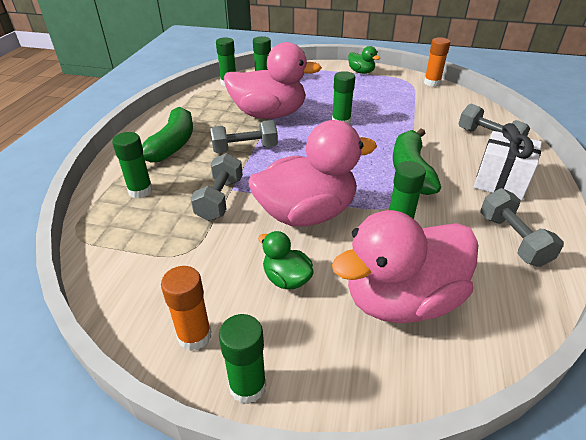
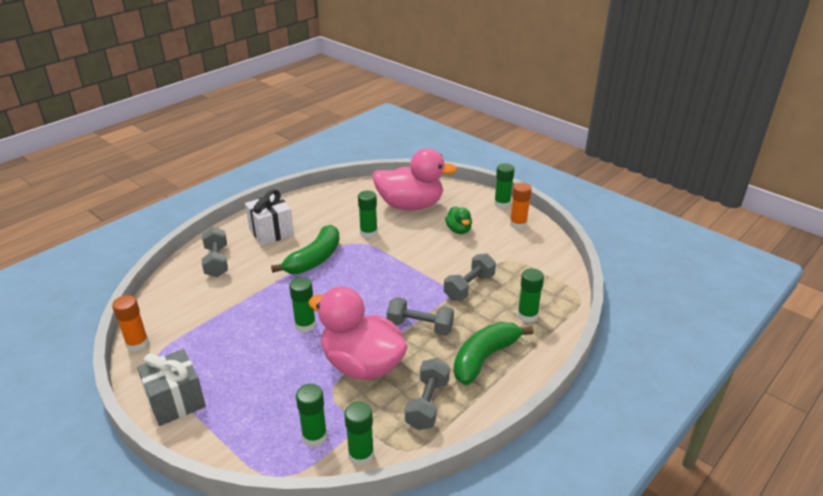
camera: 150 degrees left, 5 degrees down
pink duck [249,120,377,226] -> none
green duck [348,46,380,74] -> grey gift [137,349,206,426]
grey dumbbell [480,188,564,267] -> grey dumbbell moved to [405,358,450,430]

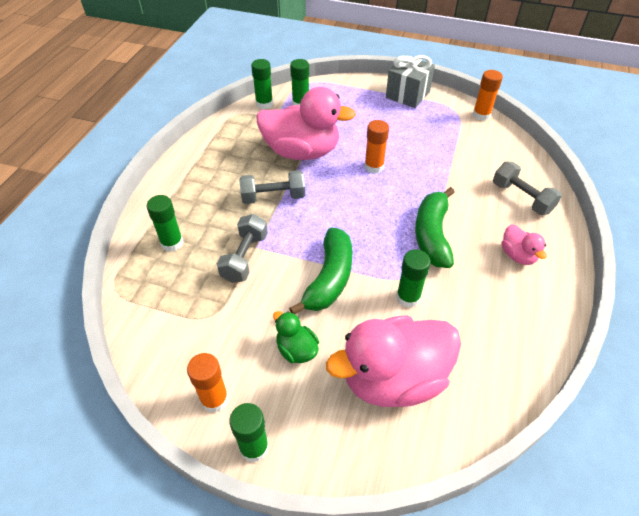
camera: 155 degrees right, 15 degrees up
white gift [245,189,294,245] -> pink duck [502,225,547,265]
green glue stick [289,277,316,332] -> orange glue stick [364,120,389,173]
grey dumbbell [405,358,450,430] -> none
green banana [454,322,533,385] -> green banana moved to [289,227,352,314]

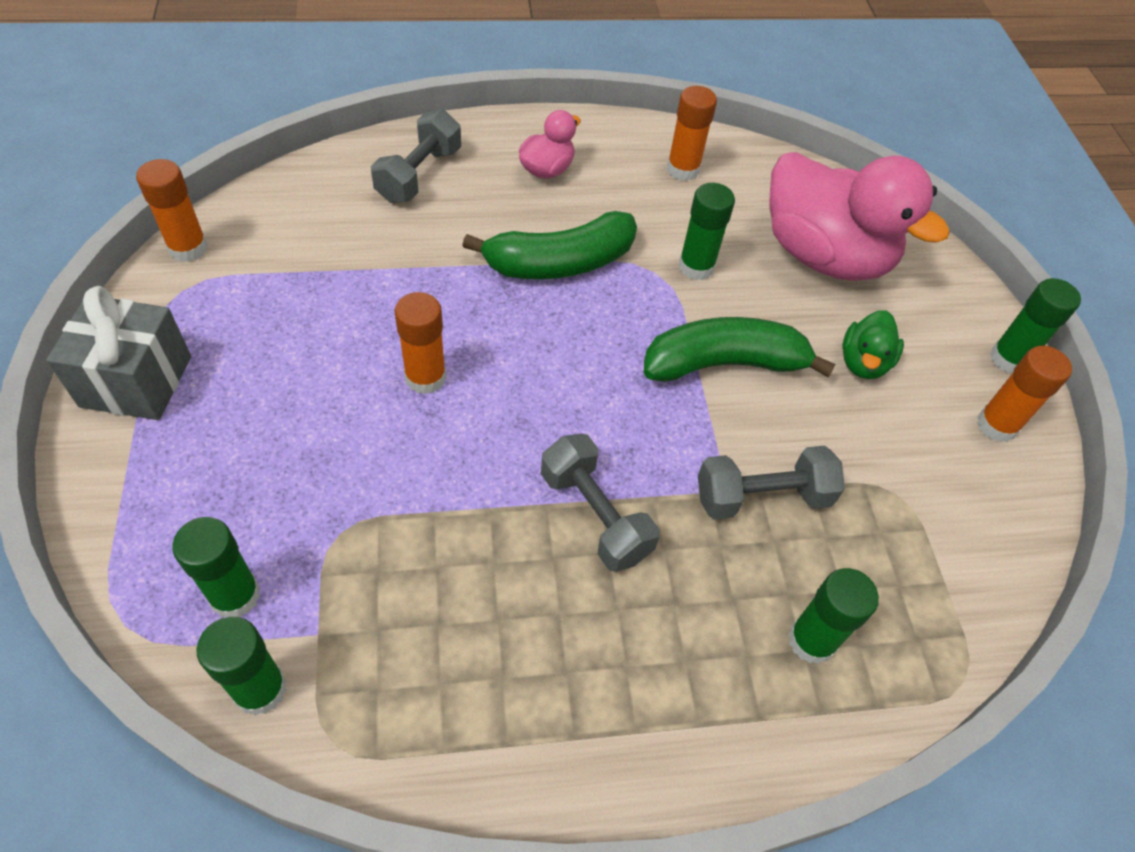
camera: 120 degrees left, 5 degrees up
pink duck [256,87,356,160] -> none
none -> orange glue stick [667,86,717,181]

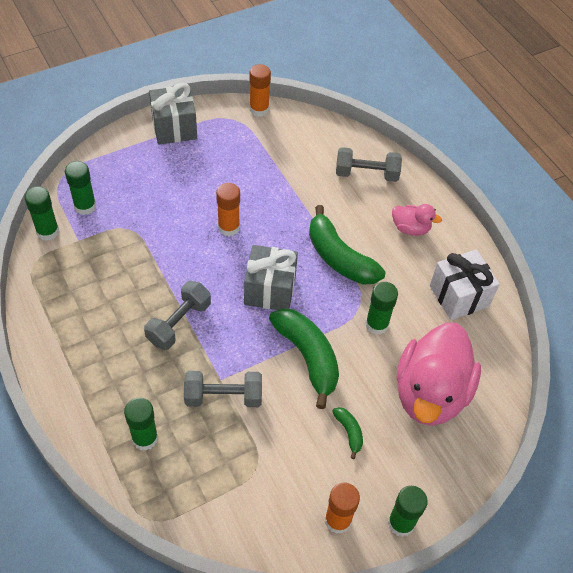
camera: 70 degrees right, 0 degrees up
orange glue stick [667,86,717,181] -> white gift [430,250,500,320]
grey dumbbell [698,446,845,520] -> grey dumbbell turned 60 degrees counterclockwise [184,371,262,407]
green duck [842,311,904,379] -> green banana [332,407,363,459]
none -> grey gift [244,245,298,310]

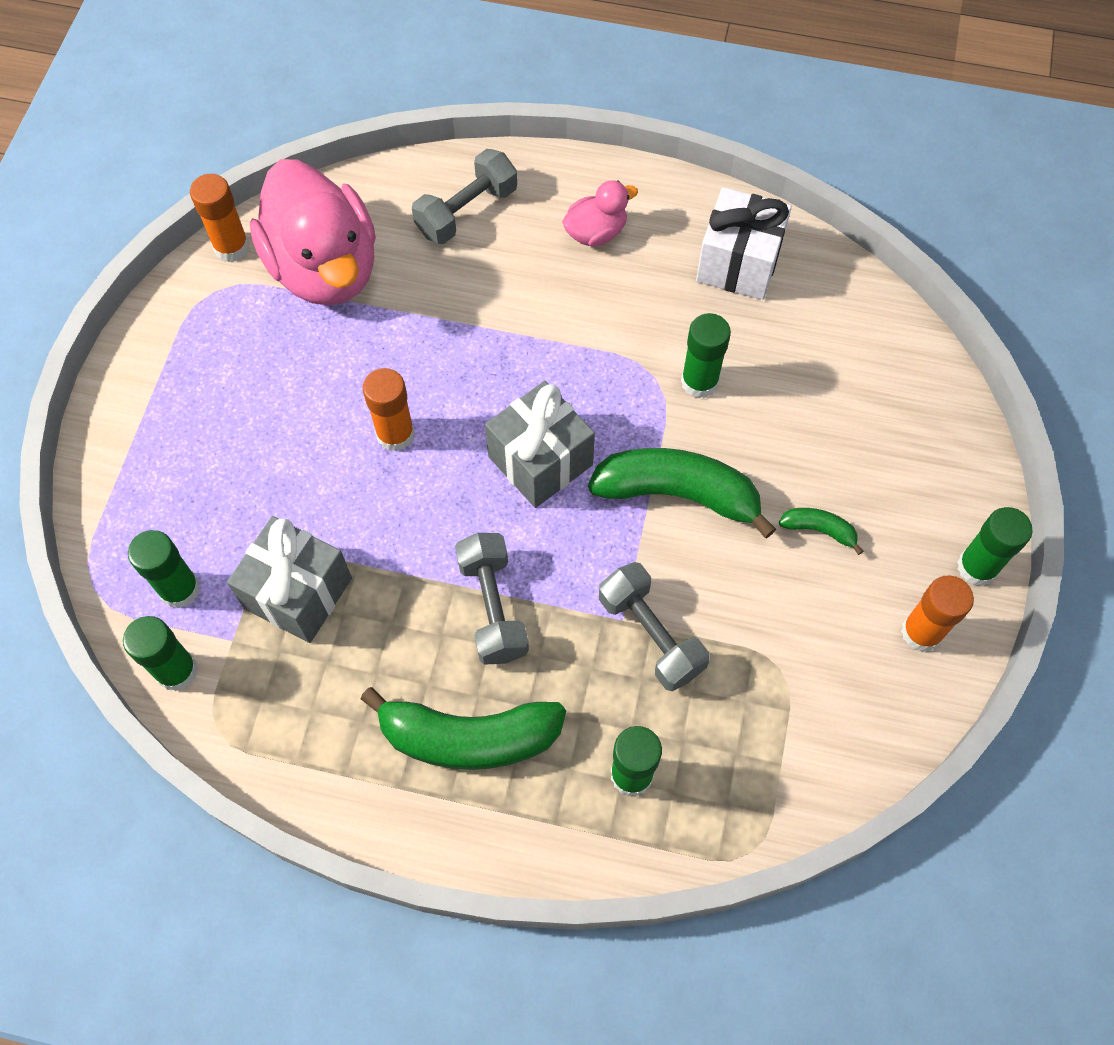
camera: 45 degrees left, 10 degrees up
grey gift [149,83,197,145] -> grey gift moved to [227,516,352,643]
grey dumbbell [184,371,262,407] -> grey dumbbell turned 75 degrees counterclockwise [599,562,710,691]
green banana [309,205,386,285] -> green banana moved to [361,687,566,770]
pink duck [397,323,481,426] -> pink duck moved to [250,159,376,306]

